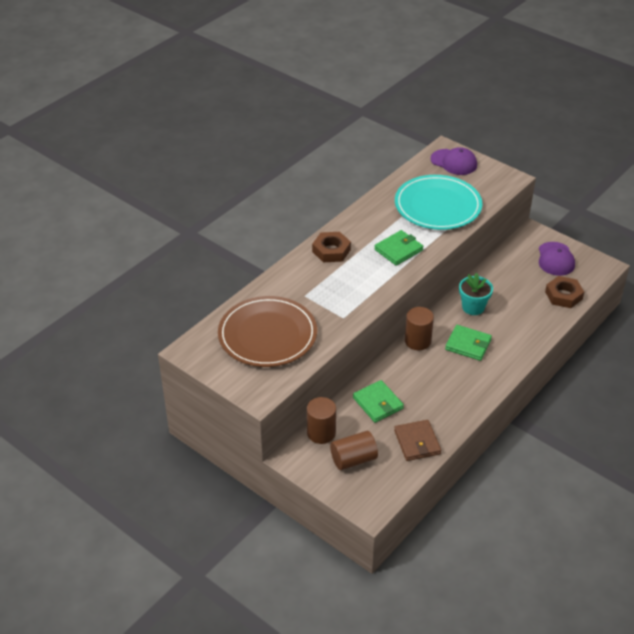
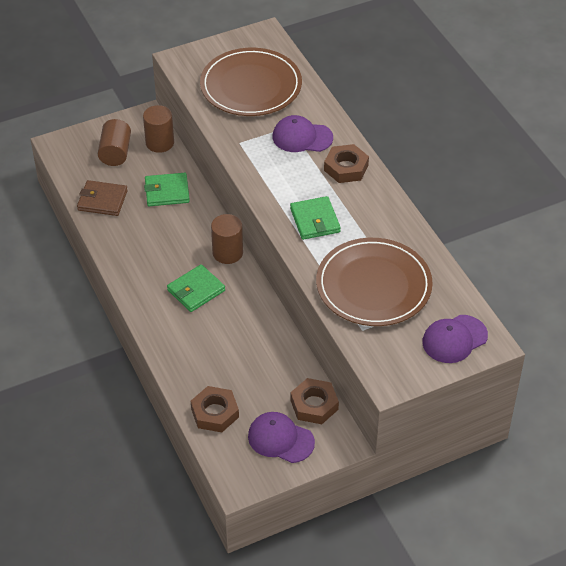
camera: 115 degrees right, 5 degrees up
turquoise plate [395,175,482,230] -> brown plate [316,238,433,326]
turquoise flower pot [459,273,493,315] -> none
none -> purple cap [273,115,333,152]
none -> brown nut [290,378,339,424]

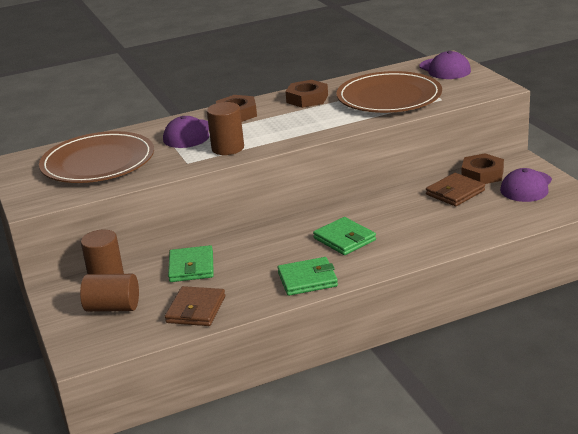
camera: 85 degrees left, 20 degrees down
brown nut [191,386,239,432] -> brown nut moved to [285,80,328,108]
brown cylinder [211,214,243,264] -> brown cylinder moved to [207,102,244,155]
green wallet [290,196,341,240] -> green wallet moved to [277,257,338,296]
none -> brown wallet [426,173,485,206]

